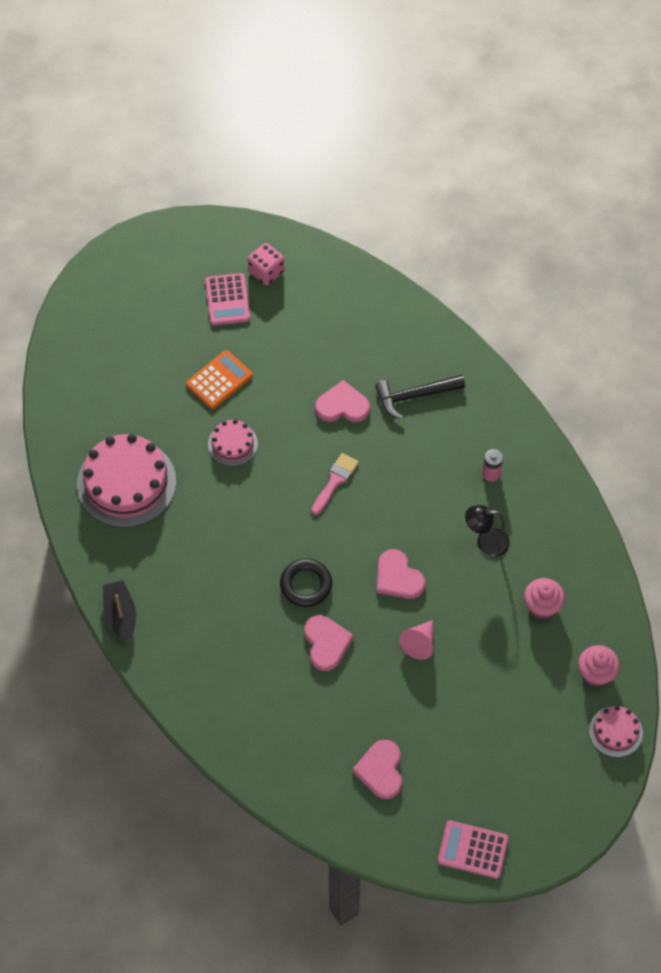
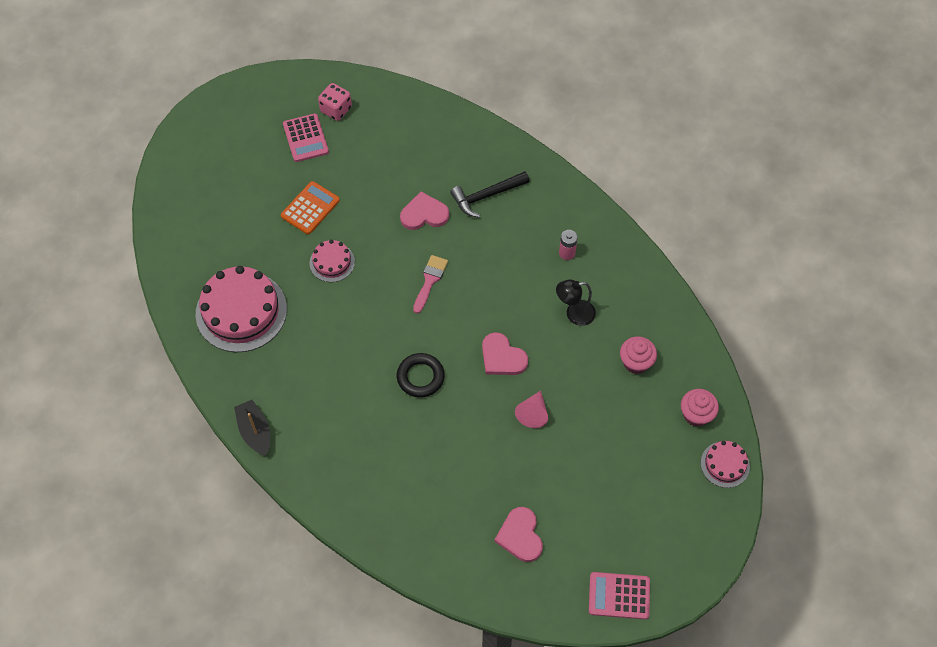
camera: 10 degrees left, 0 degrees up
pink heart [304,615,354,671] -> none

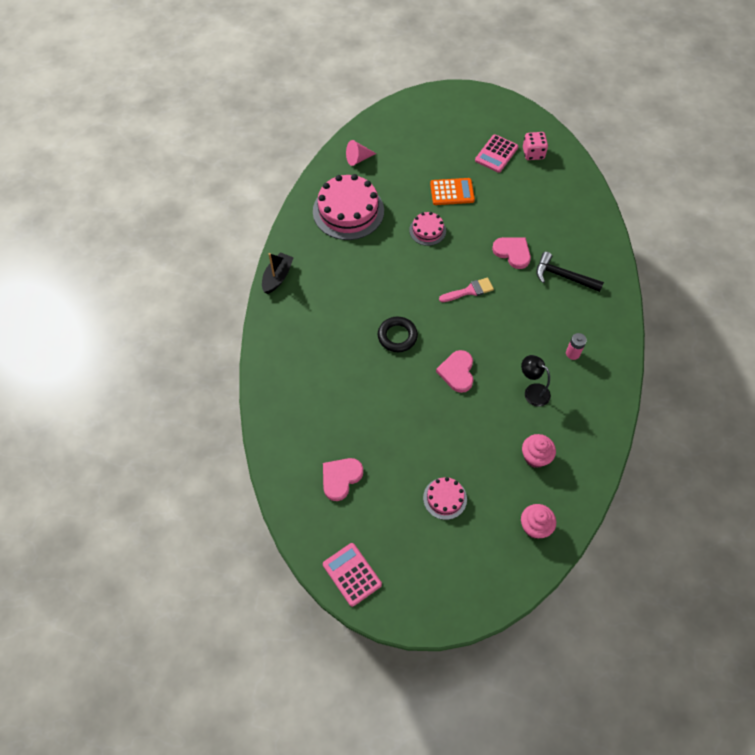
camera: 50 degrees right, 0 degrees up
pink cone [515,390,548,428] -> pink cone moved to [346,140,376,166]
pink cake [701,441,750,488] -> pink cake moved to [423,477,467,520]

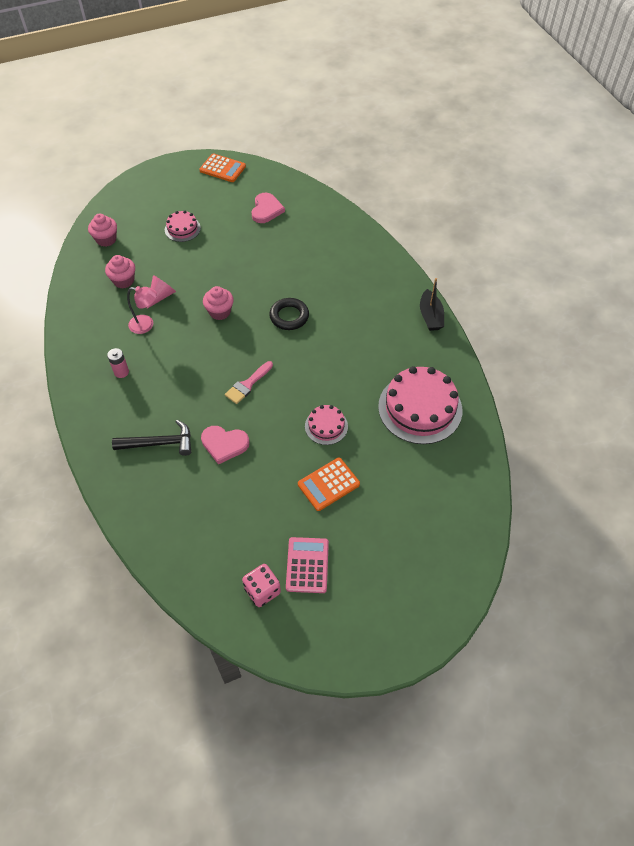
camera: 150 degrees right, 5 degrees down
pink calculator [323,543,382,607] -> orange calculator [200,153,246,182]
pink cone [346,140,376,166] -> pink cone moved to [147,275,176,309]
pink heart [436,350,473,393] -> pink cupcake [203,286,234,320]
black lamp [521,355,551,407] -> pink lamp [127,286,157,334]

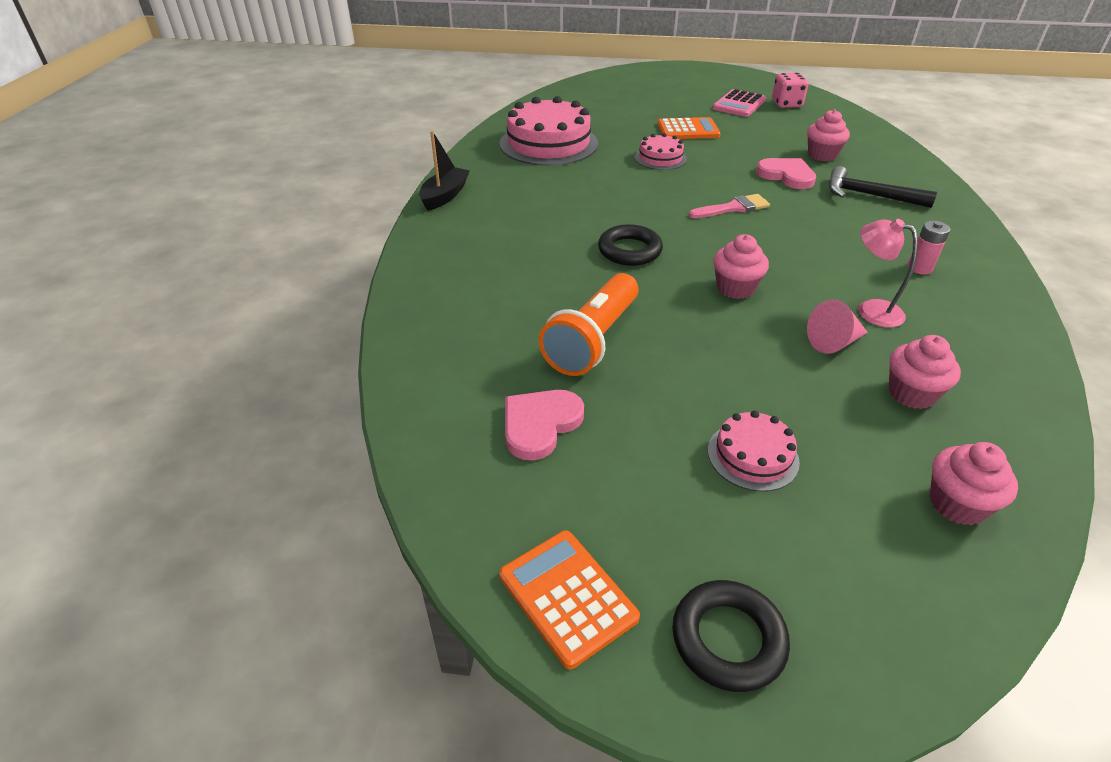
camera: 150 degrees left, 15 degrees down
none -> orange flashlight [538,273,639,376]
none -> black ring [672,580,790,692]
none -> pink cupcake [807,109,850,161]

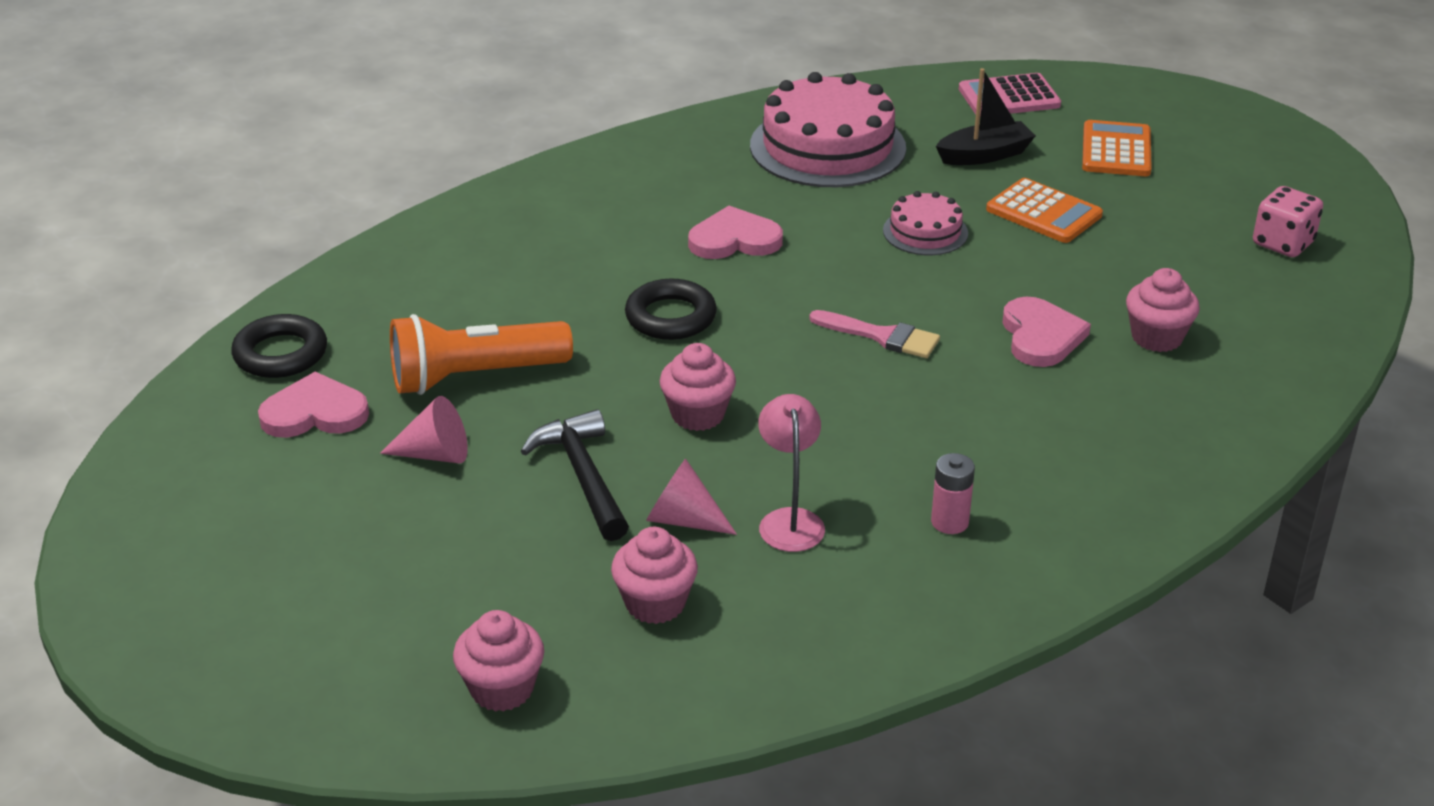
camera: 45 degrees right, 5 degrees down
black boat [419,131,470,211] -> black boat moved to [936,68,1036,165]
orange calculator [499,530,640,669] -> orange calculator moved to [1082,120,1152,176]
black ring [672,580,790,692] -> black ring moved to [231,314,327,378]
pink cake [708,411,800,492] -> none
pink calculator [712,89,766,117] -> pink calculator moved to [959,73,1061,117]
black hammer [829,166,937,208] -> black hammer moved to [521,409,629,541]
none -> pink cone [380,396,468,463]
none -> pink heart [688,206,783,259]

